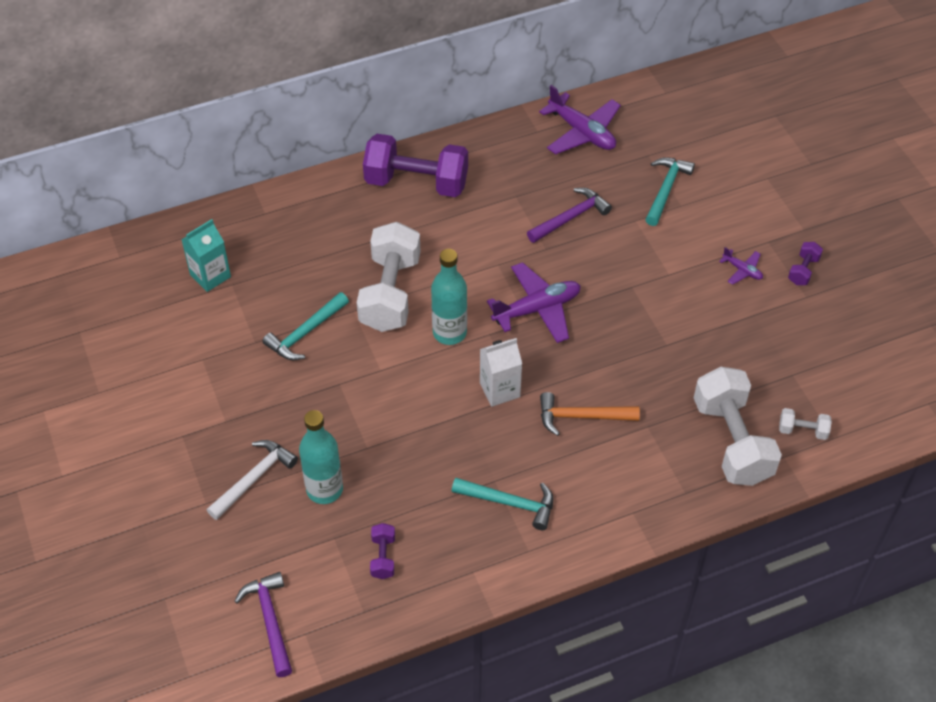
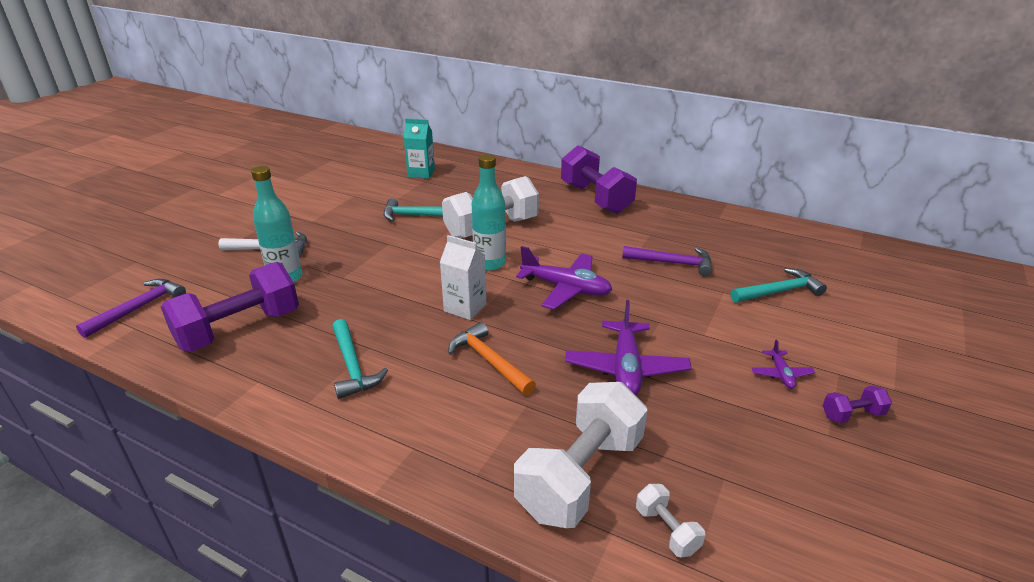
camera: 50 degrees right, 20 degrees down
purple dumbbell [370,523,395,579] -> purple dumbbell [161,262,299,352], size x2.31
purple plane [539,85,621,155] -> purple plane moved to [565,300,692,395]

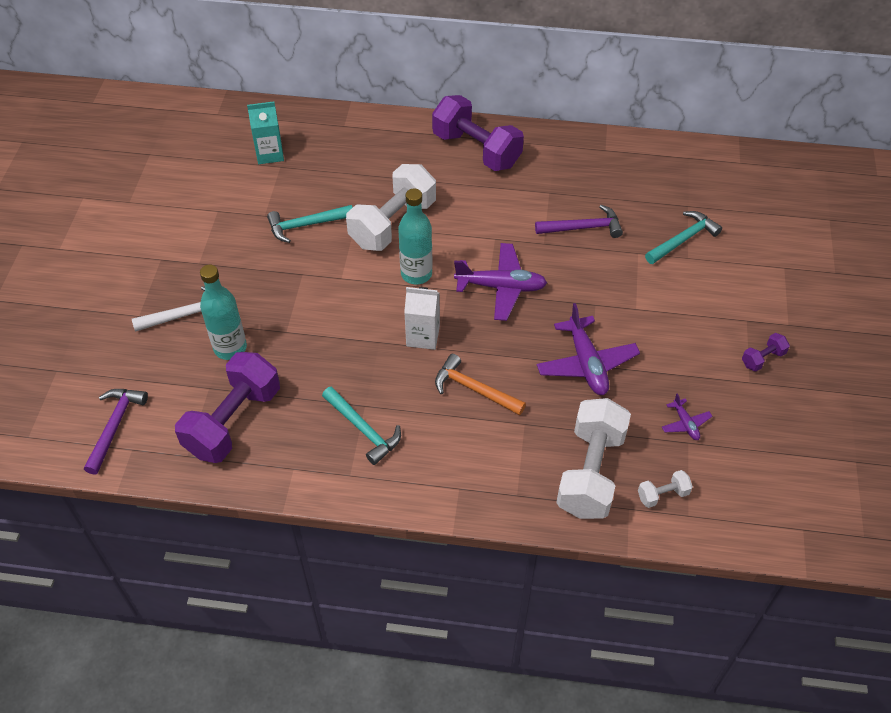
camera: 20 degrees left, 20 degrees up
white dumbbell [636,484,705,557] -> white dumbbell turned 60 degrees counterclockwise [638,470,693,508]
purple plane [751,339,815,389] -> purple plane moved to [662,393,712,440]

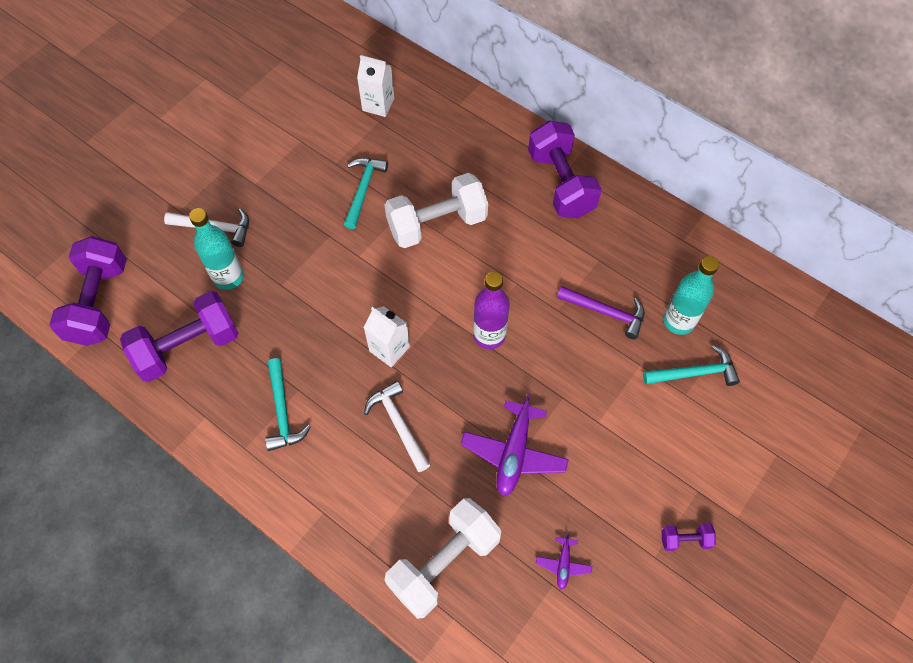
camera: 30 degrees right, 10 degrees up
purple hammer [84,389,148,475] -> purple dumbbell [49,236,127,346]
turquoise carton [247,101,284,164] -> white carton [357,55,394,117]
turquoise hammer [267,205,353,243] -> turquoise hammer turned 90 degrees clockwise [344,158,388,229]
turquoise bottle [398,189,433,284] -> turquoise bottle moved to [663,256,719,335]
orange hammer [435,354,526,415] -> white hammer [364,381,430,472]
purple plane [454,243,547,321] -> purple bottle [473,272,510,349]
white dumbbell [638,470,693,508] -> none

